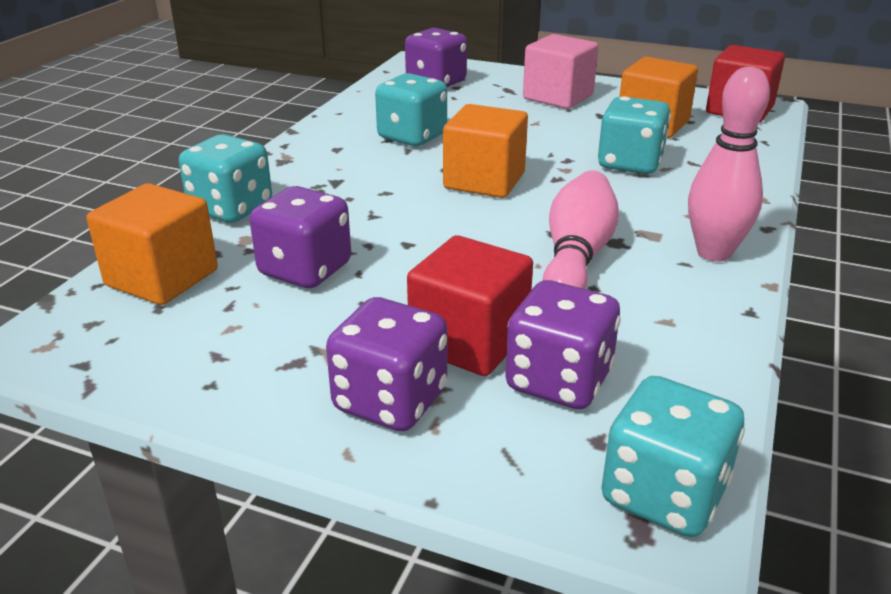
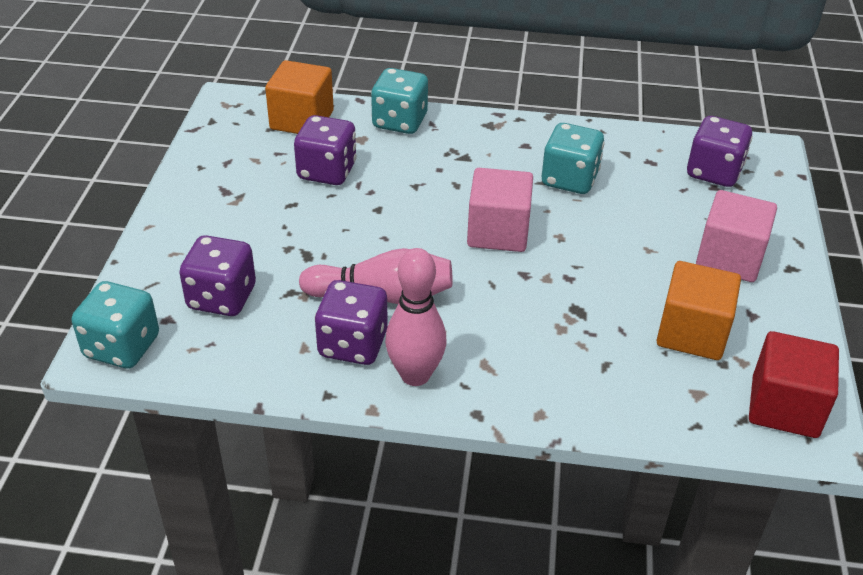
camera: 75 degrees right, 10 degrees up
purple dice [326,297,447,431] -> purple dice moved to [315,280,388,365]
red cube [407,235,533,376] -> none
orange cube [443,104,528,198] -> pink cube [467,168,533,252]
turquoise dice [598,96,671,174] -> none

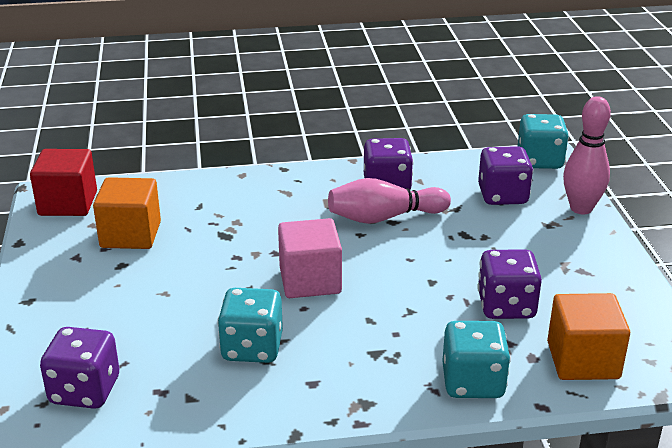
camera: 165 degrees right, 10 degrees down
pink bowling pin [385,248,447,386] -> pink bowling pin moved to [563,96,611,214]
pink cube [696,190,777,282] -> none

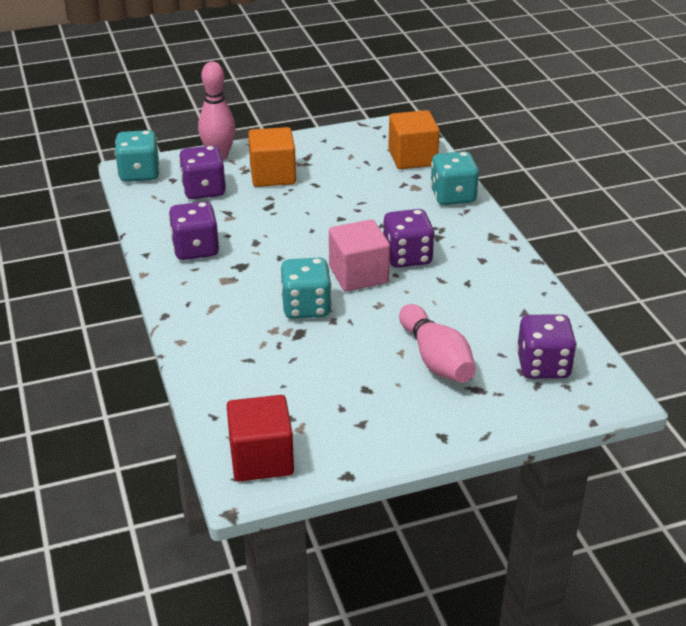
camera: 100 degrees left, 5 degrees up
orange cube [93,177,161,249] -> orange cube moved to [248,127,296,187]
turquoise dice [217,288,283,363] -> turquoise dice moved to [281,257,332,319]
pink bowling pin [328,178,451,224] -> pink bowling pin moved to [399,304,476,383]
purple dice [477,249,542,319] -> purple dice moved to [383,209,435,268]

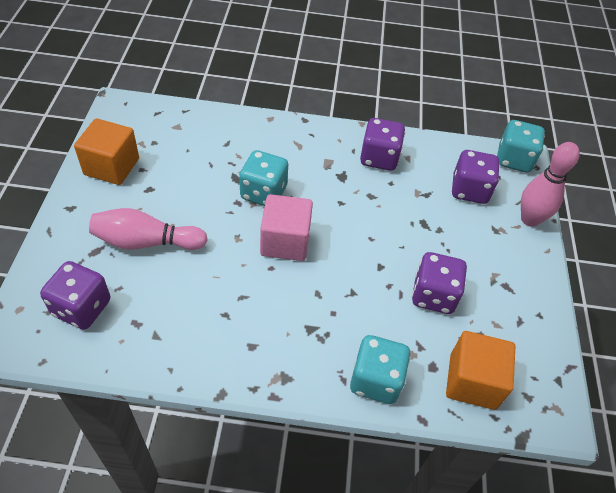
camera: 110 degrees right, 15 degrees up
red cube [227,395,294,482] -> none
orange cube [248,127,296,187] -> orange cube moved to [74,118,139,185]
purple dice [383,209,435,268] -> purple dice moved to [412,252,467,314]

